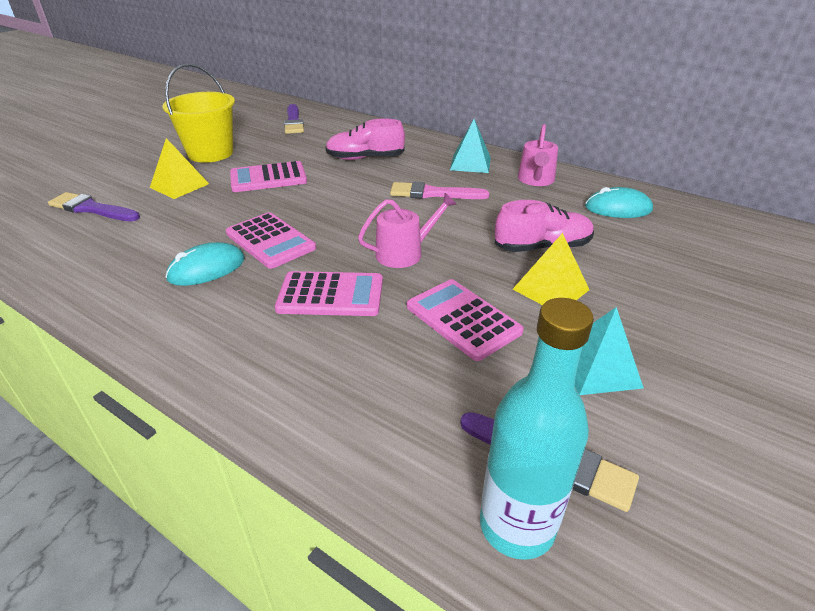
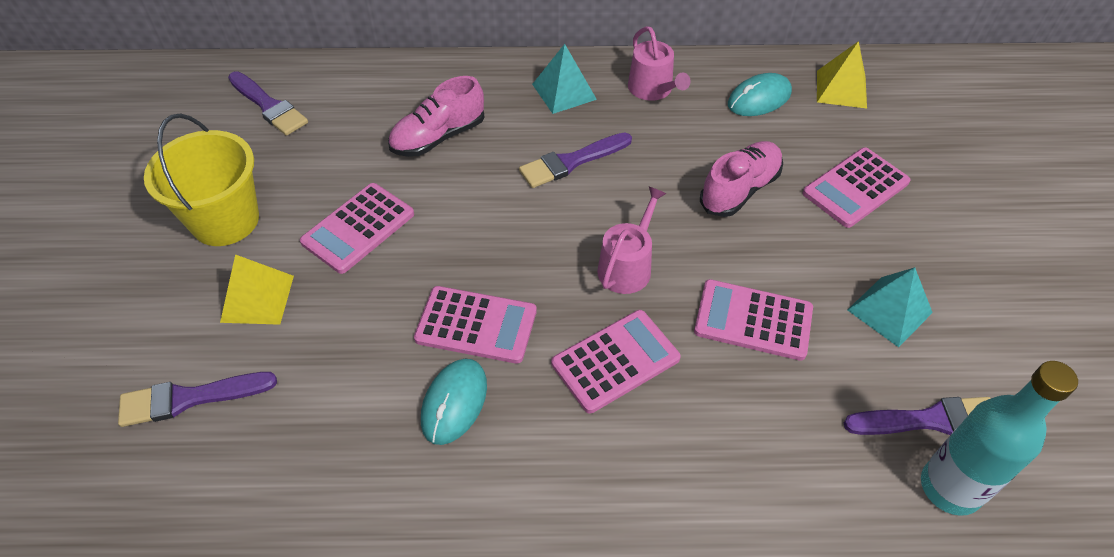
camera: 35 degrees left, 15 degrees up
pink brush [390,182,489,199] -> purple brush [519,133,632,188]
yellow pyramid [513,233,589,305] -> yellow pyramid moved to [817,41,867,109]
none -> pink calculator [803,147,911,228]

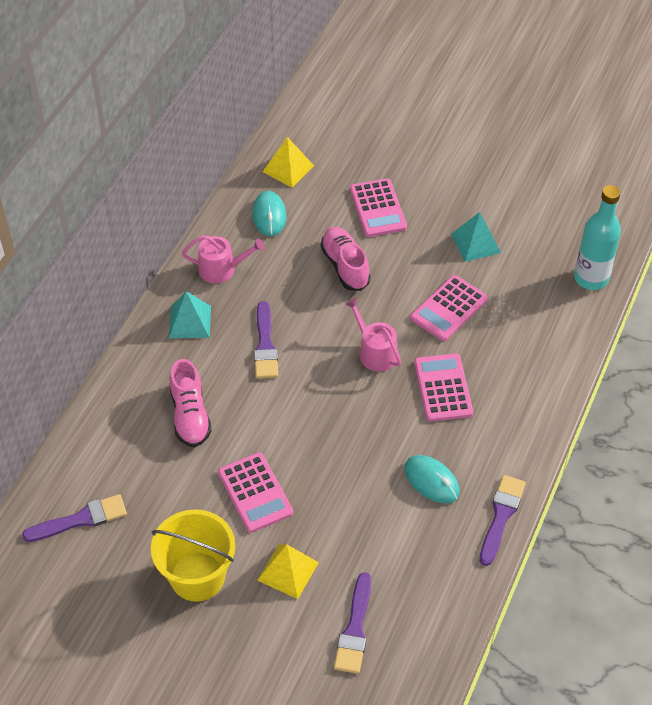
camera: 65 degrees left, 0 degrees up
pink calculator [414,286,537,364] -> none
purple brush [844,397,991,435] -> purple brush moved to [480,475,526,566]

